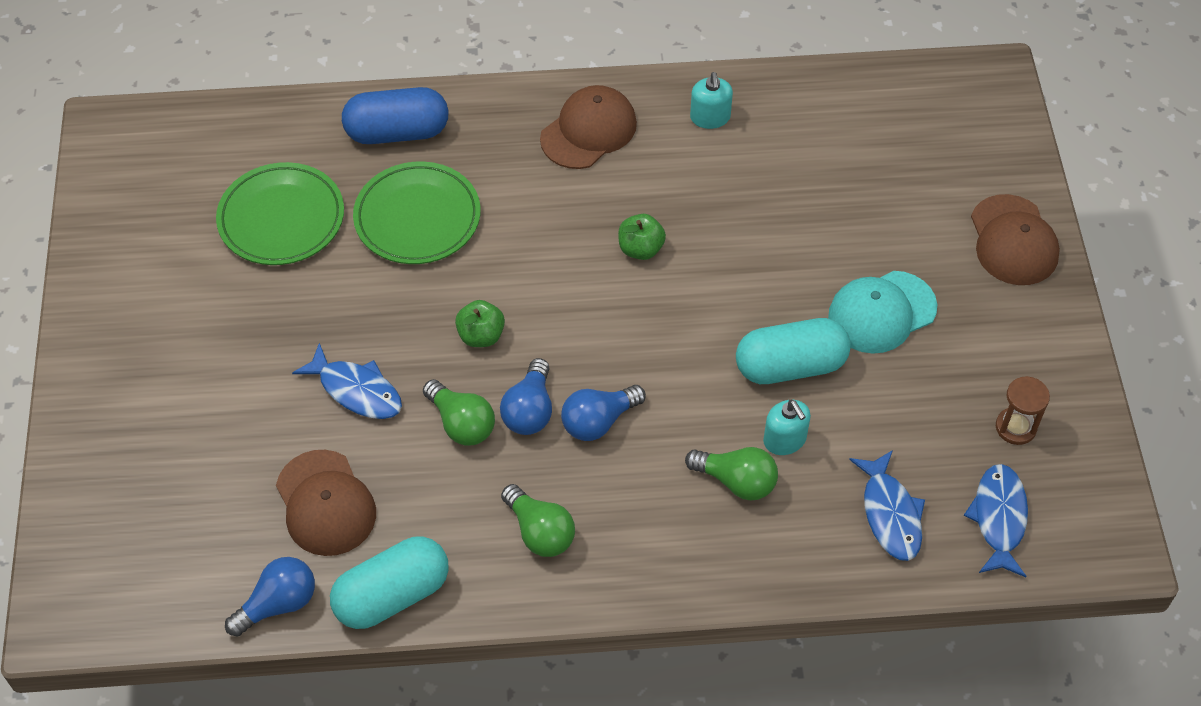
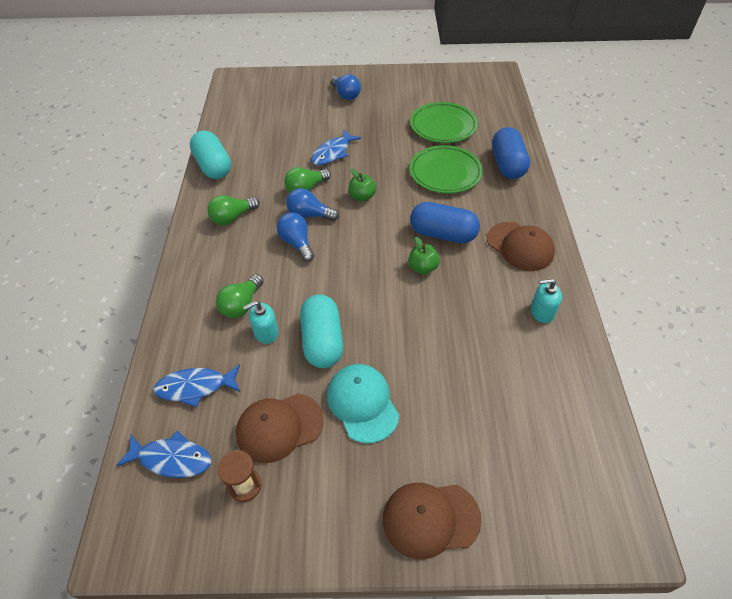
camera: 95 degrees right, 5 degrees down
blue light bulb [225,557,315,637] -> blue light bulb moved to [331,74,361,100]
brown cap [276,450,376,556] -> brown cap moved to [236,394,324,463]
none -> blue capsule [410,202,480,243]

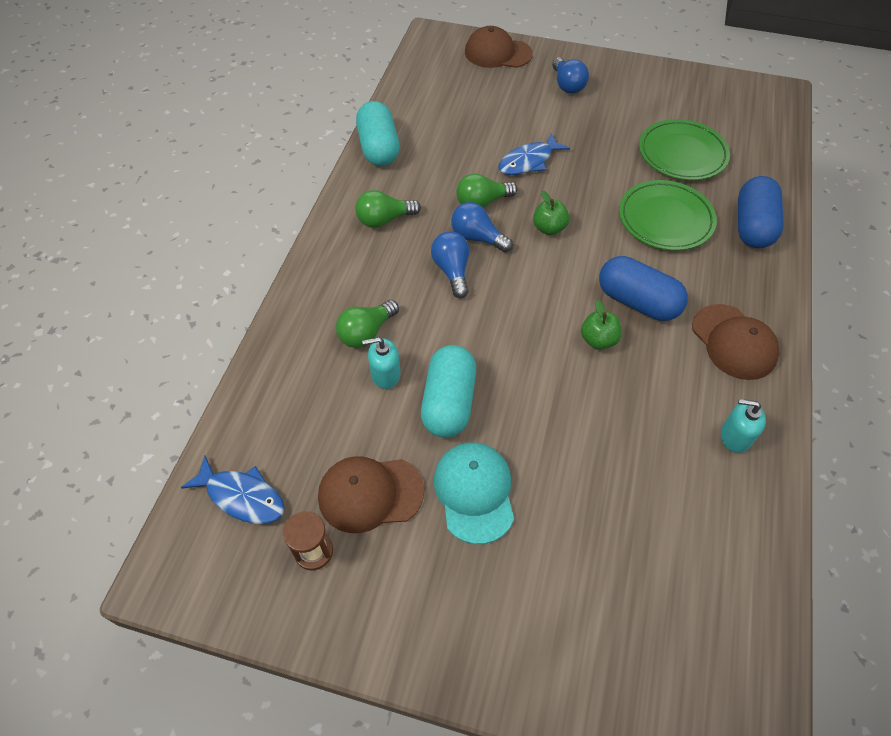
camera: 15 degrees right, 5 degrees up
blue fish [153,364,240,407] -> none
brown cap [383,483,482,559] -> brown cap moved to [465,26,533,68]

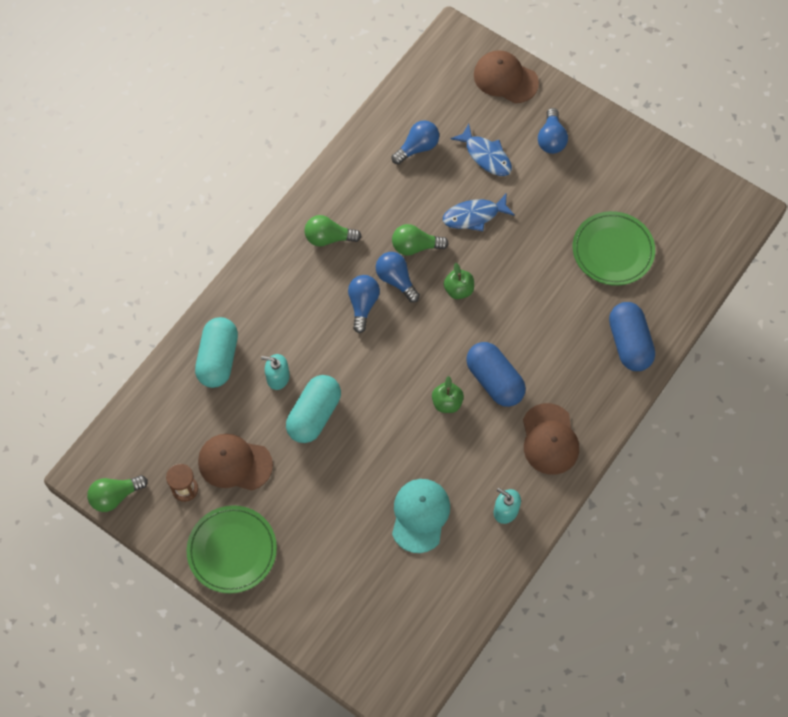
camera: 20 degrees right, 10 degrees up
blue fish [181,456,285,524] -> blue fish moved to [451,124,512,176]
green light bulb [336,300,399,348] -> green light bulb moved to [87,475,148,512]
turquoise capsule [356,101,400,166] -> turquoise capsule moved to [195,317,238,388]
turquoise cap [434,442,514,544] -> turquoise cap moved to [392,479,450,553]
green plate [619,180,717,251] -> green plate moved to [186,505,277,594]
blue capsule [738,176,784,248] -> blue capsule turned 45 degrees counterclockwise [609,302,655,371]
none -> blue light bulb [392,120,439,165]

